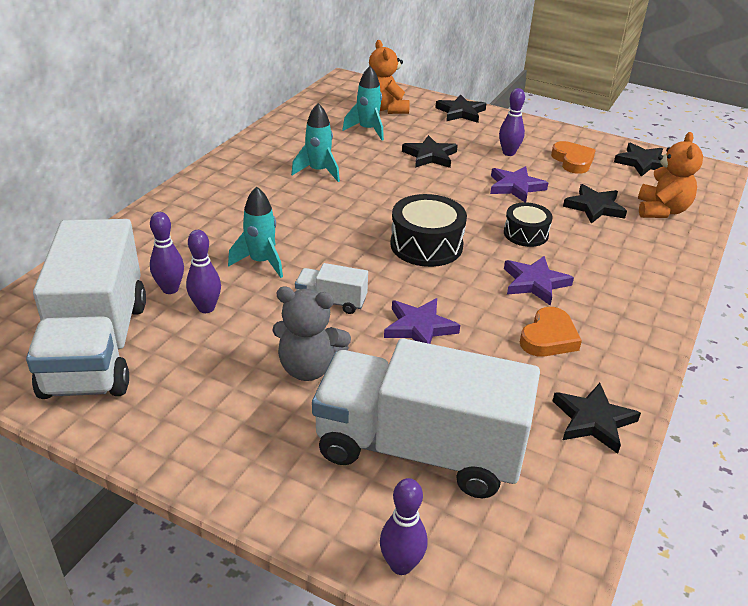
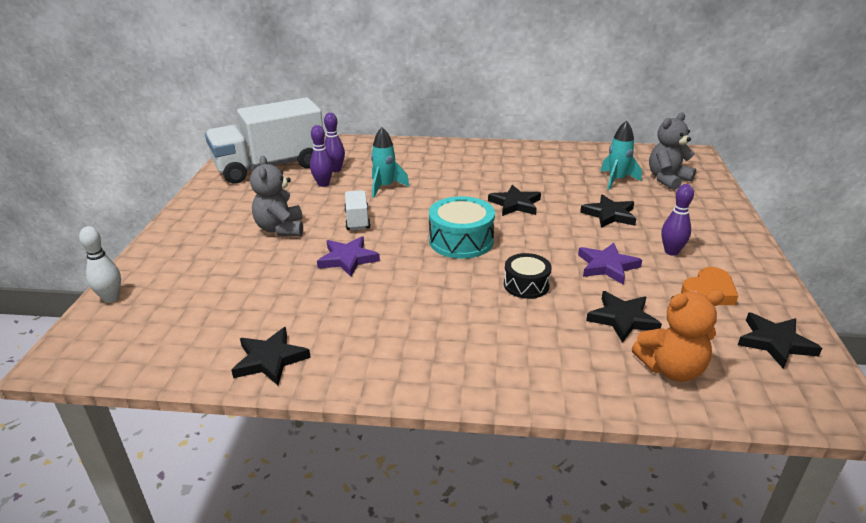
camera: 70 degrees right, 5 degrees down
turquoise rocket [291,103,340,182] -> none
white truck [312,338,540,498] -> none
orange teddy bear [369,40,410,114] -> grey teddy bear [649,112,696,190]
purple bowling pin [380,478,427,575] -> white bowling pin [79,226,121,303]
black drum [391,194,467,267] -> turquoise drum [429,196,495,259]
black star [435,94,487,123] -> black star moved to [488,185,541,216]
purple star [504,256,574,306] -> none
orange heart [520,307,582,357] -> none

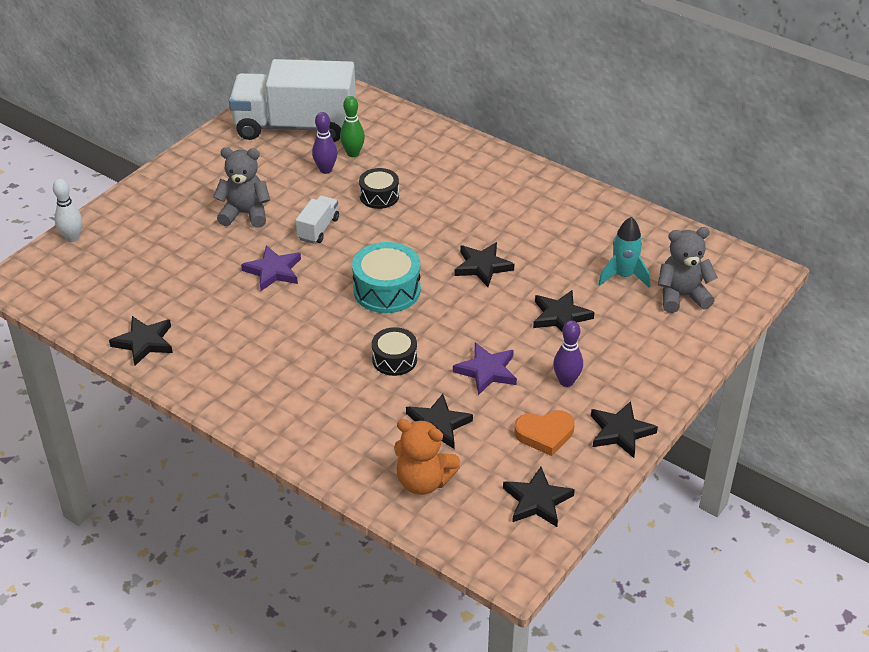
camera: 30 degrees right, 10 degrees up
grey teddy bear [250,156,303,236] -> grey teddy bear turned 75 degrees clockwise [213,147,270,228]
purple bowling pin [324,113,345,172] -> green bowling pin [340,96,365,157]
turquoise rocket [371,127,410,198] -> black drum [359,168,399,209]
none -> black star [591,401,658,458]

